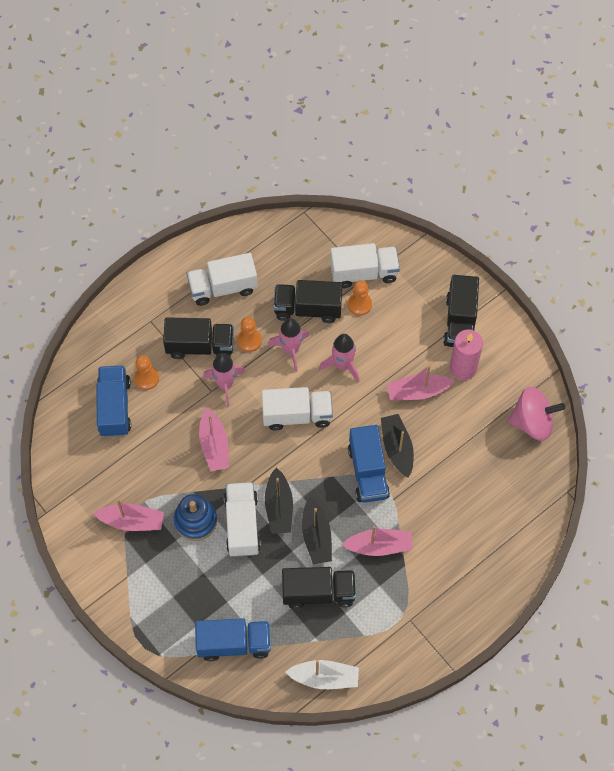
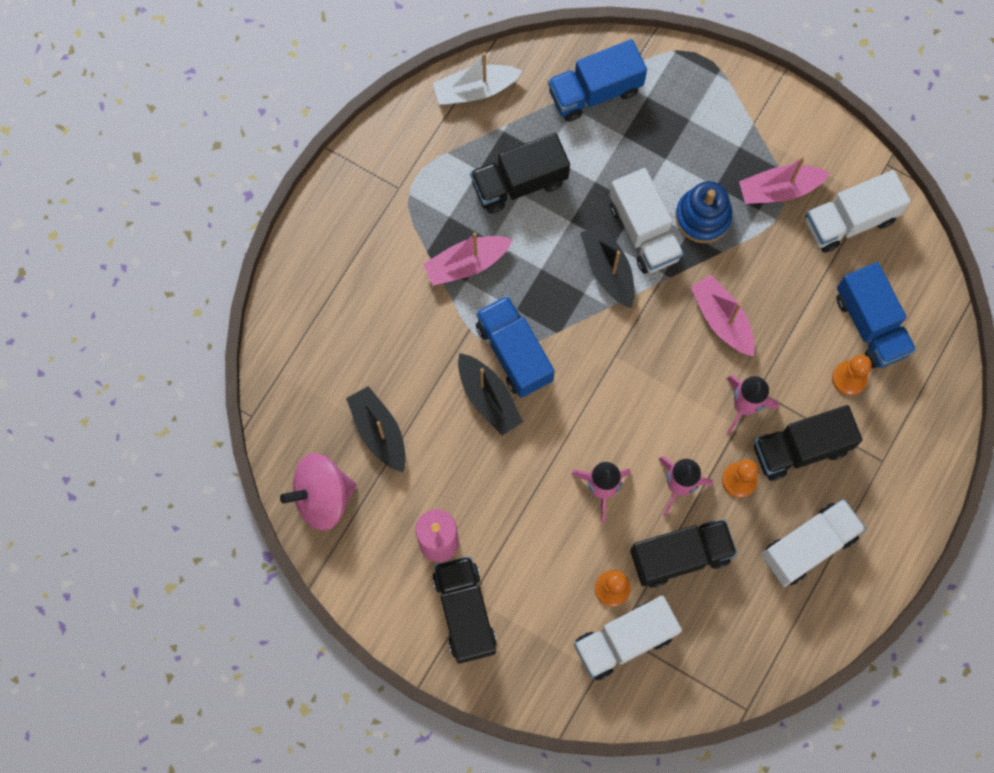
camera: 160 degrees right, 10 degrees up
white truck [262,387,333,431] -> white truck moved to [805,170,911,252]
black boat [302,497,332,564] -> black boat moved to [346,386,406,472]
pink boat [387,365,455,401] -> none

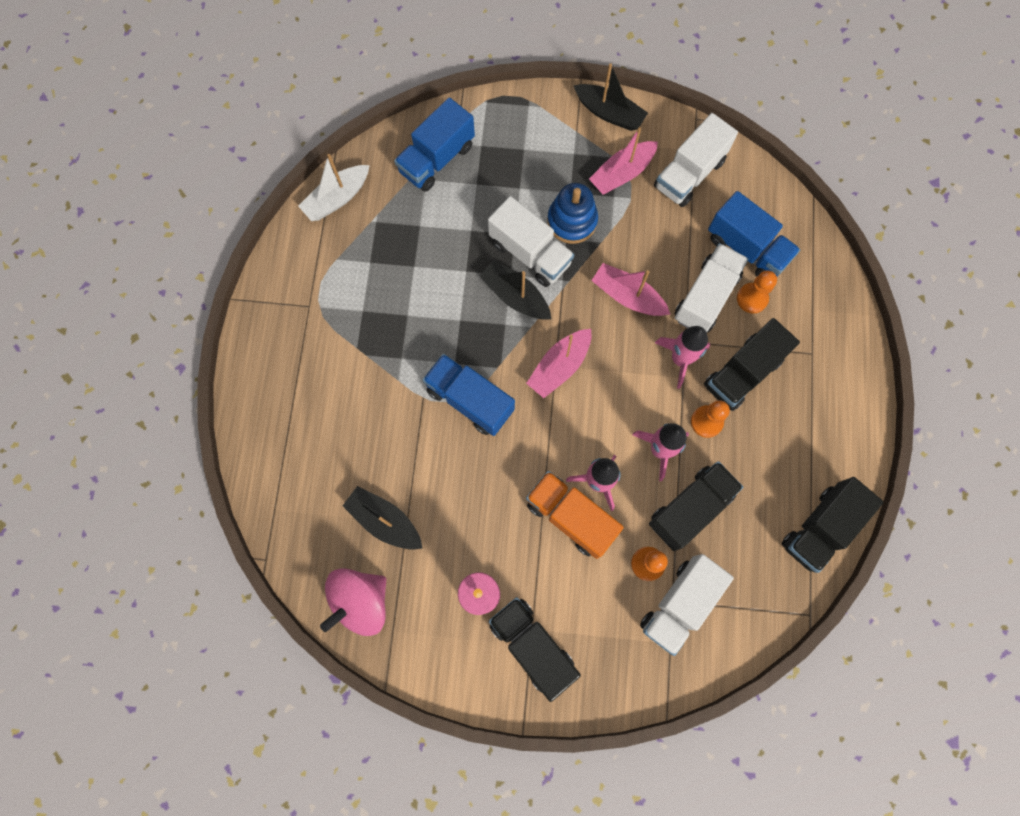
camera: 25 degrees left, 0 degrees up
pink boat [423,232,513,286] -> pink boat moved to [526,329,592,398]
black boat [458,353,523,436] -> black boat moved to [573,63,648,131]
black truck [470,133,570,214] -> black truck moved to [782,477,884,573]
white truck [762,499,866,587] -> white truck moved to [675,243,748,333]
none -> orange truck [526,471,624,559]

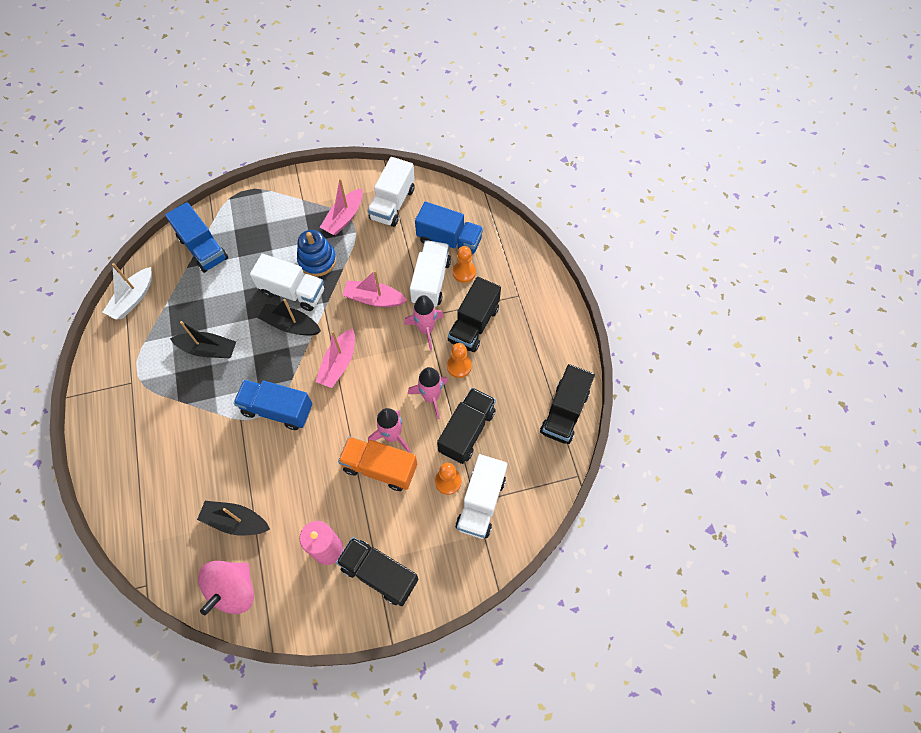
camera: 20 degrees left, 10 degrees down
blue truck [394,98,475,192] -> blue truck turned 60 degrees counterclockwise [165,202,228,273]
black boat [573,63,648,131] -> black boat moved to [170,321,236,358]

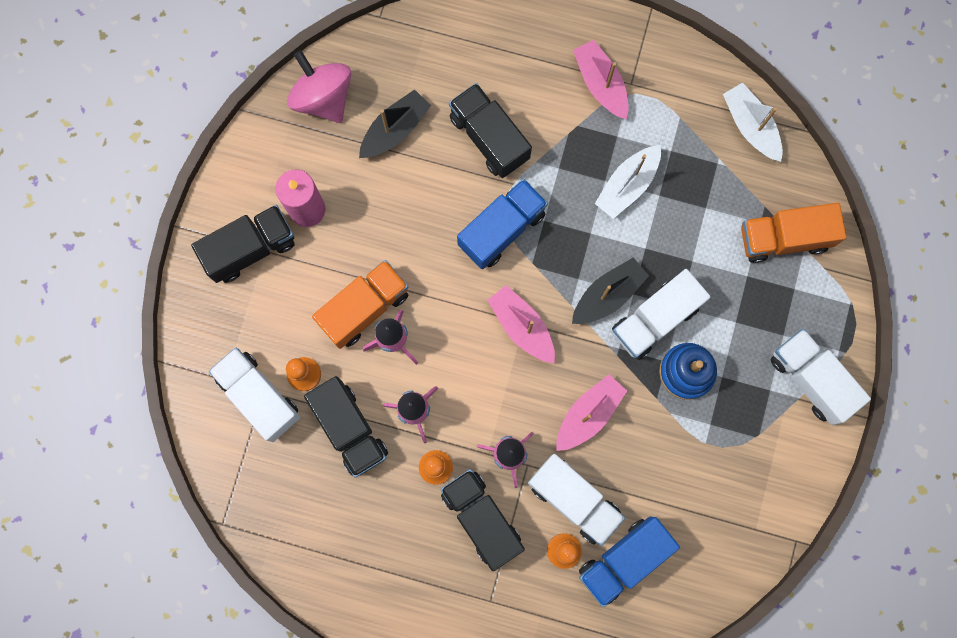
camera: 120 degrees right, 15 degrees up
blue truck [165,202,228,273] -> orange truck [741,203,847,263]
black boat [170,321,236,358] -> white boat [595,145,661,219]
pink boat [320,179,363,235] -> pink boat moved to [573,40,629,119]
white truck [367,157,415,227] -> white truck moved to [771,329,871,425]
black truck [540,364,595,444] -> black truck moved to [449,83,532,178]

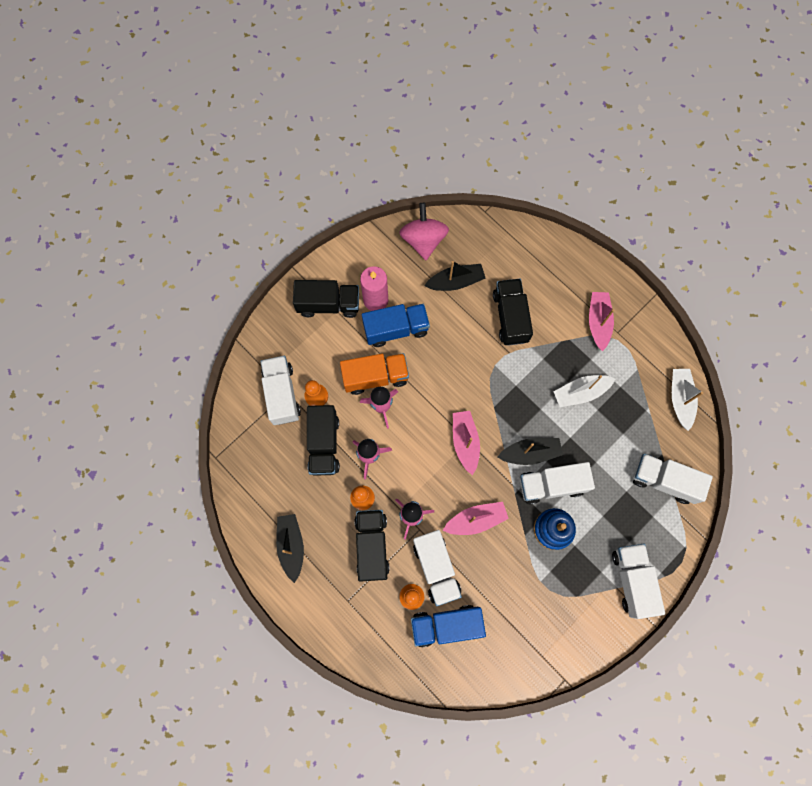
camera: 30 degrees right, 5 degrees down
blue truck [457,179,548,269] -> blue truck moved to [362,304,430,347]
orange truck [741,203,847,263] -> white truck [633,454,713,504]
none -> black boat [276,514,304,583]

